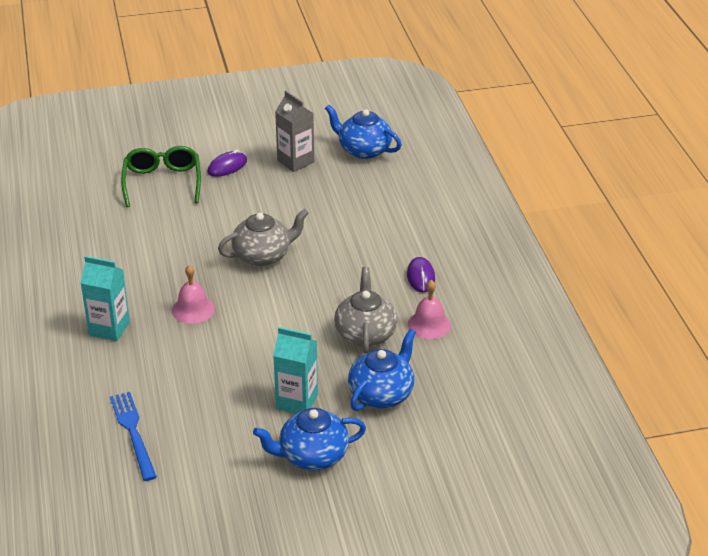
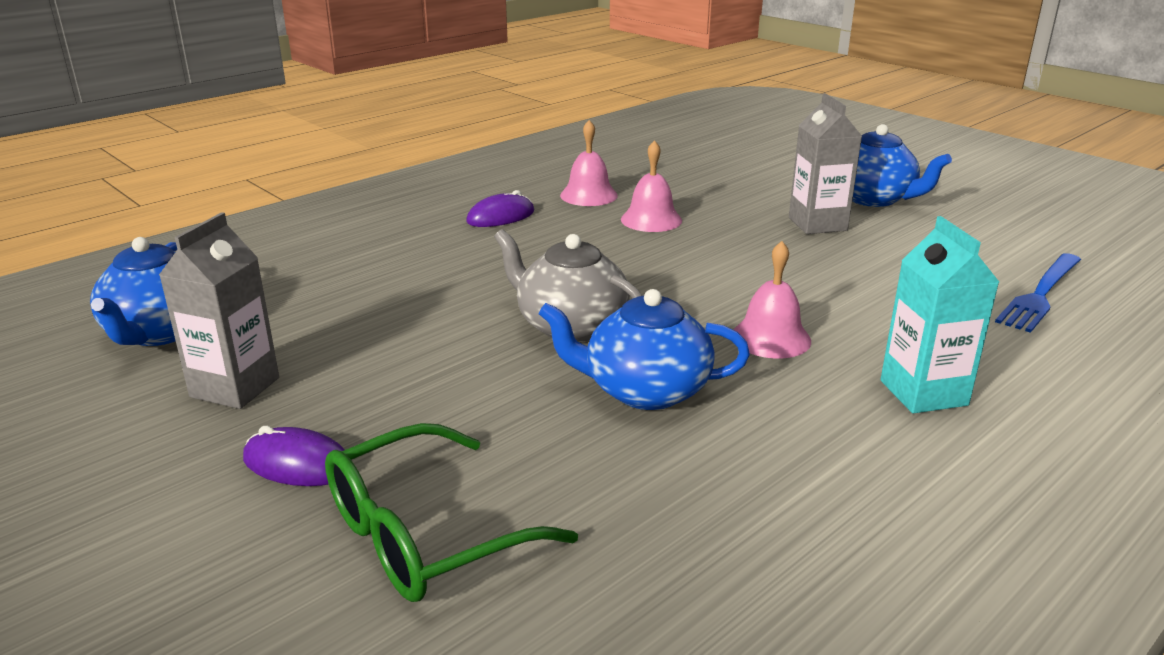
camera: 120 degrees left, 10 degrees down
turquoise carton [273,327,318,413] -> grey carton [789,93,862,234]
grey teapot [334,267,397,354] -> pink bell [621,140,682,232]
blue teapot [348,329,416,411] -> blue teapot moved to [539,289,750,410]

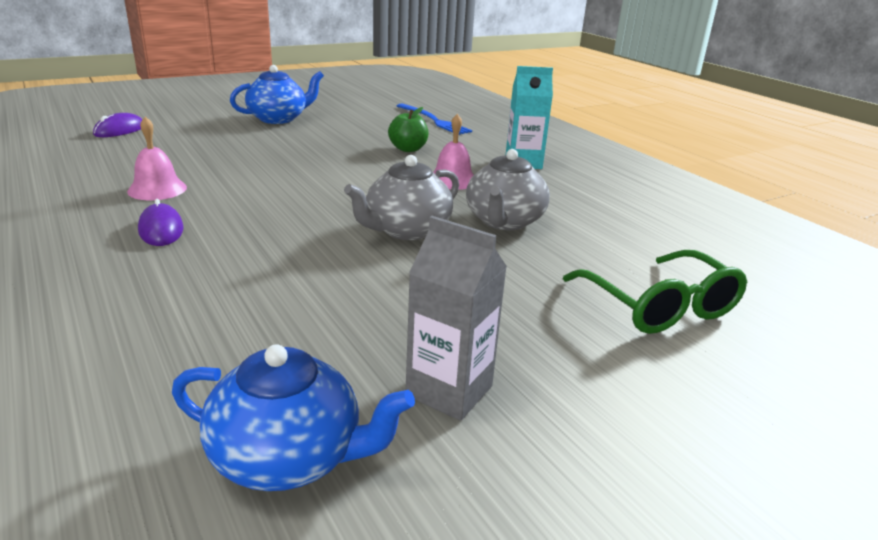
camera: 80 degrees left, 0 degrees up
purple mouse [243,426,352,486] -> purple mouse moved to [93,113,143,137]
blue teapot [539,289,750,410] -> grey teapot [466,149,550,230]
pink bell [621,140,682,232] -> none
grey carton [789,93,862,234] -> none
none -> green apple [388,107,429,152]

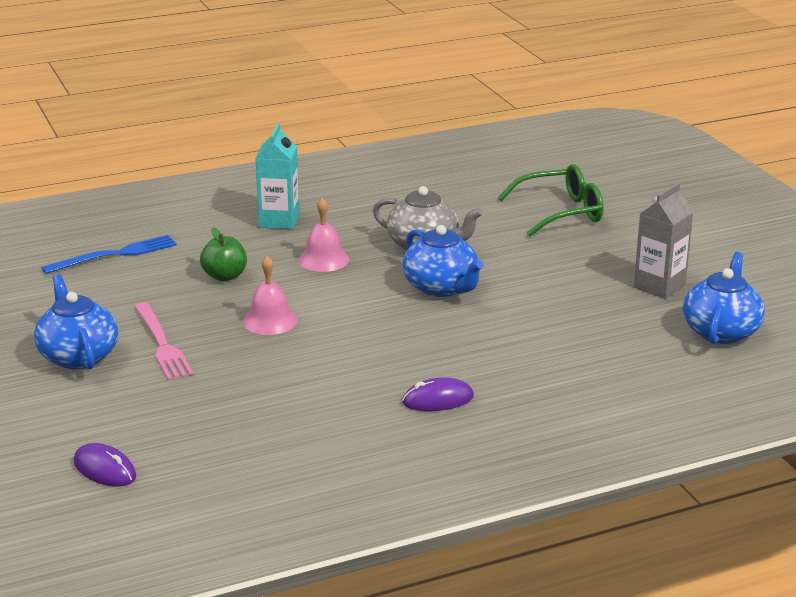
camera: 80 degrees left, 0 degrees up
pink bell [127,117,187,200] -> pink bell moved to [243,256,298,335]
grey teapot [344,155,459,240] -> blue teapot [403,225,484,297]
none -> pink fork [134,302,194,380]

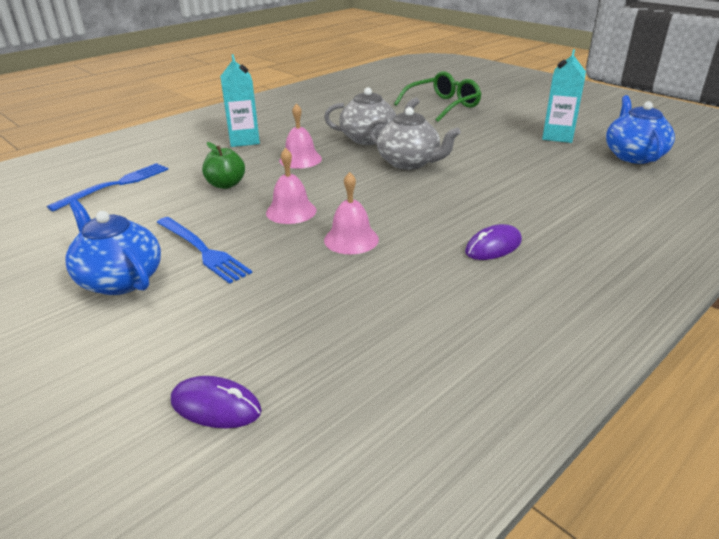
camera: 20 degrees left, 5 degrees up
pink fork [134,302,194,380] -> blue fork [157,217,252,284]
blue teapot [403,225,484,297] -> grey teapot [368,107,461,170]
grey carton [634,183,693,299] -> turquoise carton [542,49,586,143]
none -> pink bell [324,172,379,254]

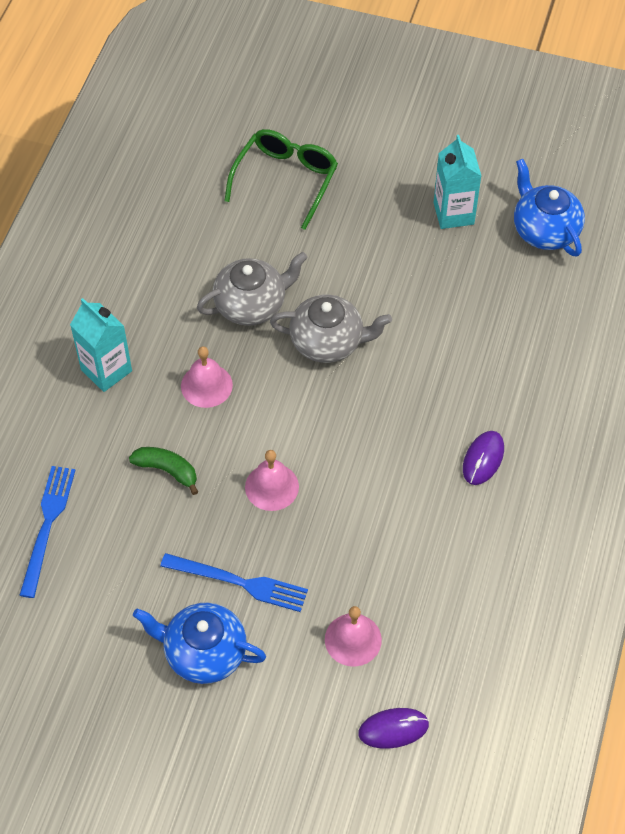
camera: 30 degrees left, 25 degrees up
green apple [202,142,245,189] -> green banana [129,447,198,495]
pink bell [324,172,379,254] -> pink bell moved to [325,606,382,667]

